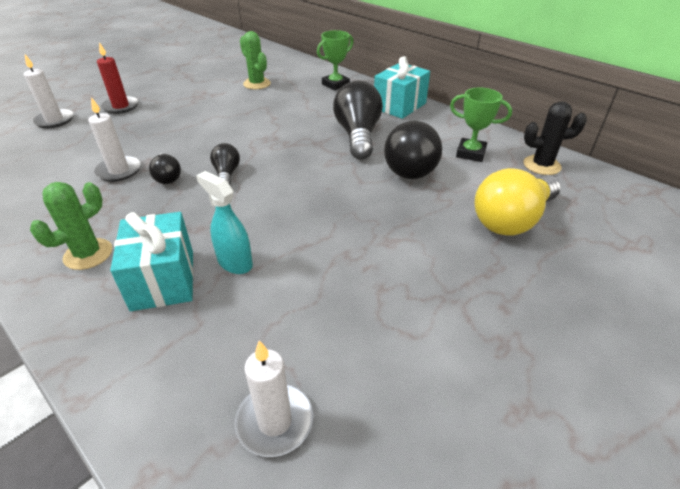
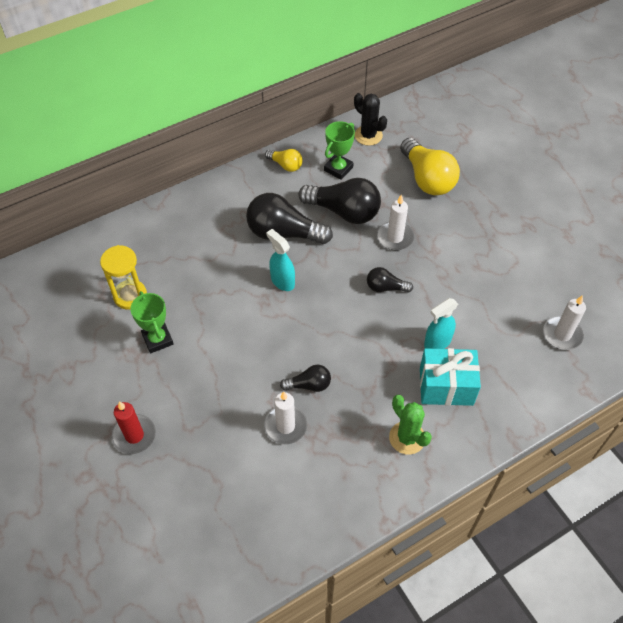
camera: 75 degrees left, 15 degrees up
white candle [24,55,74,128] -> white candle moved to [377,195,414,250]
black light bulb [210,143,240,186] -> black light bulb moved to [367,267,413,292]
green cactus [240,31,271,89] -> yellow hourglass [100,245,147,310]
green trophy [317,30,353,91] -> green trophy moved to [130,291,173,354]
turquoise gift [374,56,430,119] -> none
black cactus [523,101,587,175] -> black cactus turned 60 degrees counterclockwise [354,93,387,146]
none -> yellow light bulb [265,149,303,172]
none -> turquoise spray bottle [266,229,295,291]

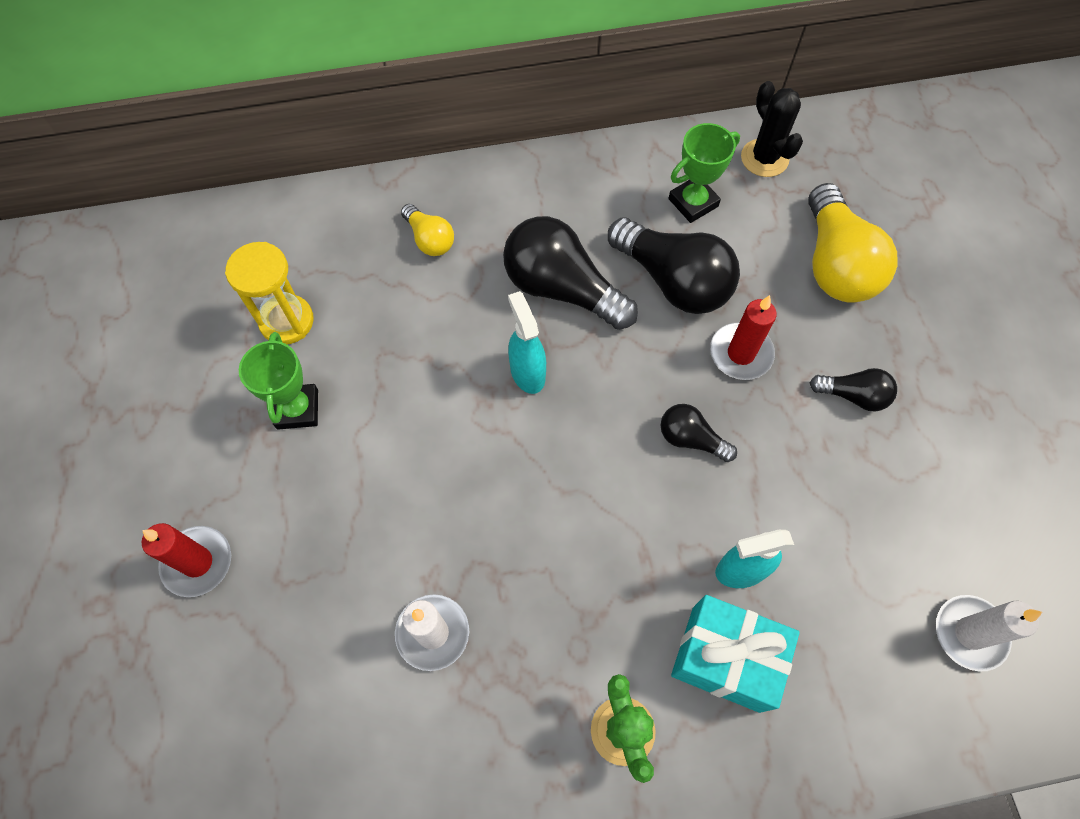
camera: 20 degrees right, 10 degrees up
yellow light bulb [265,149,303,172] -> yellow light bulb moved to [401,204,454,256]
black light bulb [280,365,331,392] -> black light bulb moved to [810,368,897,411]
white candle [377,195,414,250] -> red candle [710,295,777,380]

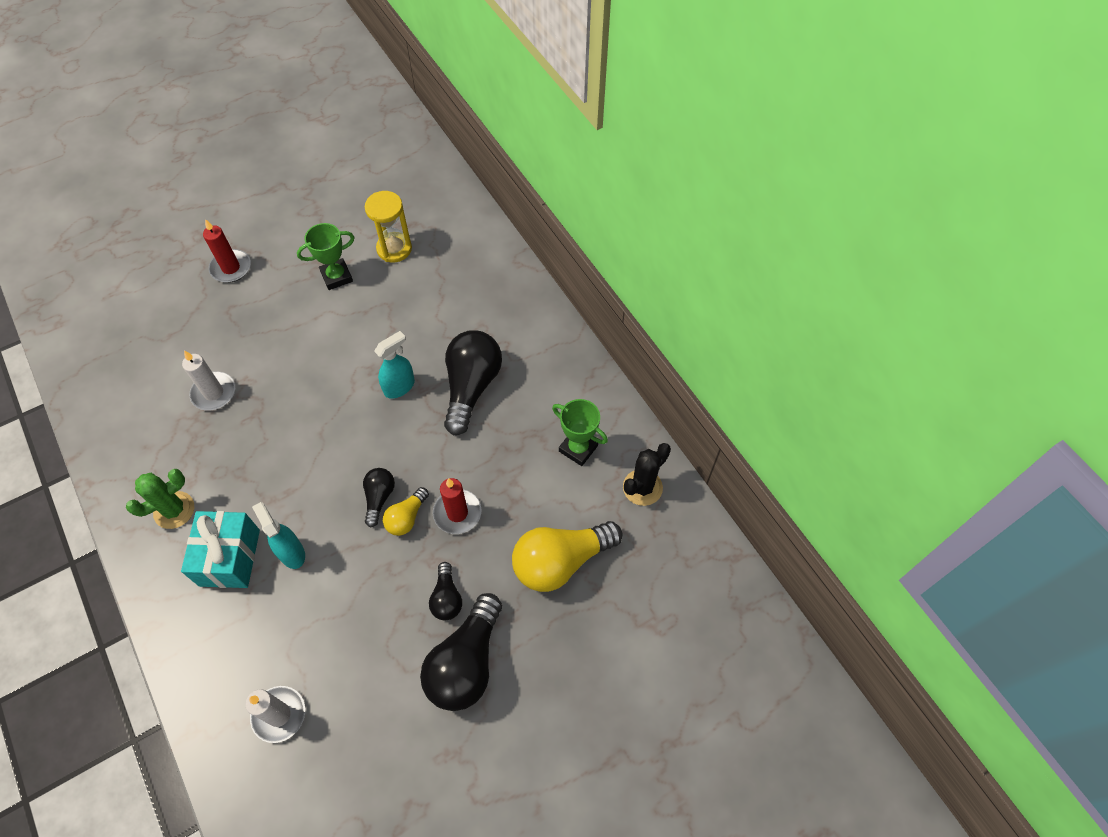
camera: 70 degrees right, 5 degrees down
yellow light bulb [401,204,454,256] -> yellow light bulb moved to [383,487,429,536]
black light bulb [608,217,740,314] -> black light bulb moved to [420,593,502,711]

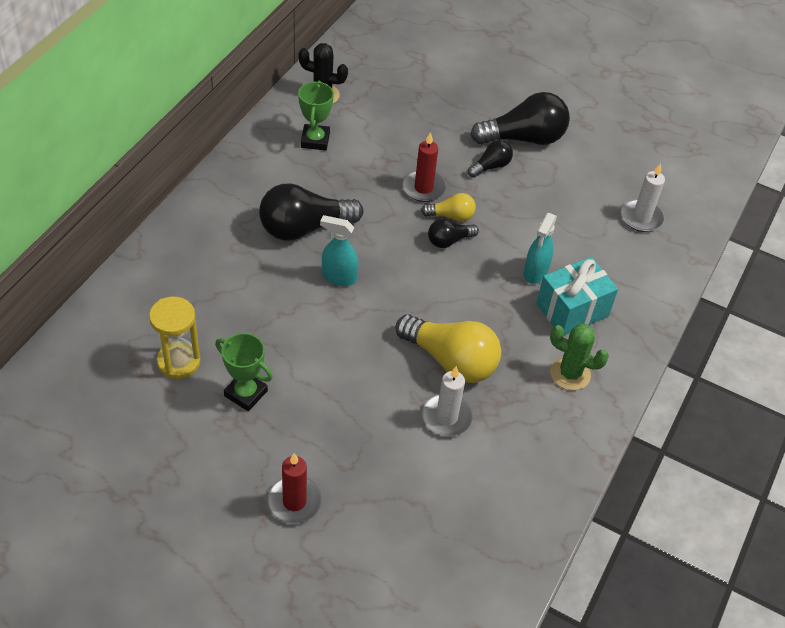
camera: 125 degrees left, 10 degrees down
yellow light bulb [512,521,622,592] -> yellow light bulb moved to [396,314,501,383]

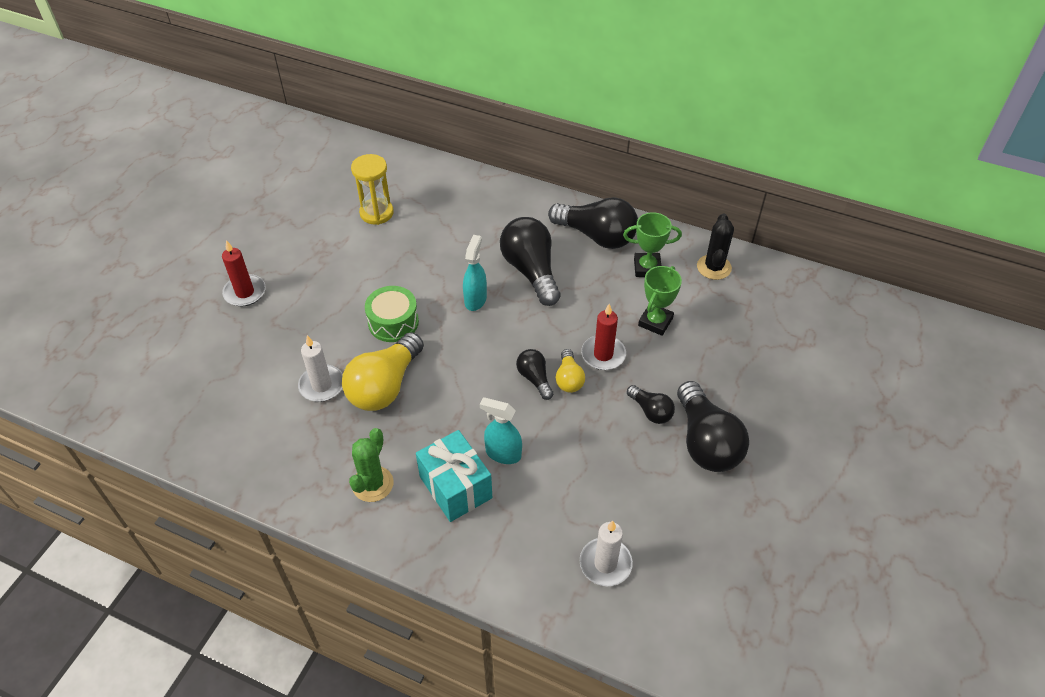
camera: 90 degrees right, 0 degrees up
green trophy [215,333,273,411] -> green trophy moved to [638,266,682,336]
none -> green drum [365,286,419,342]
none -> black light bulb [548,197,638,249]

